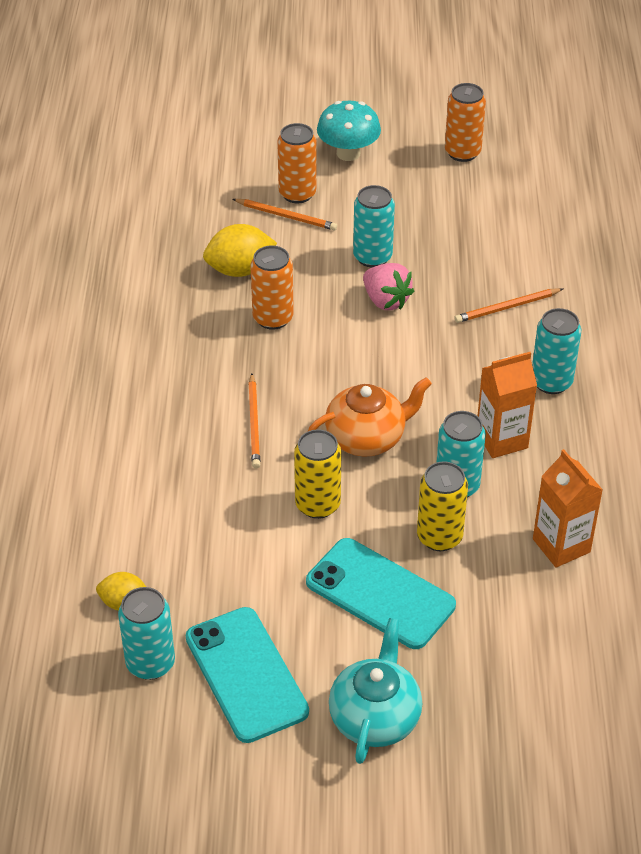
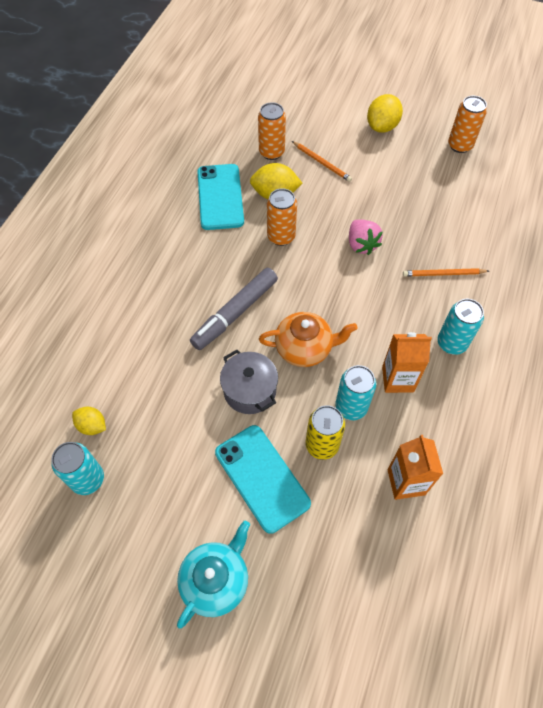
camera: 20 degrees right, 15 degrees up
turquoise phone [186,607,309,743] -> turquoise phone moved to [197,164,244,230]
orange pencil [248,373,260,469] -> grey marker [190,268,278,350]
orange can [277,123,317,203] -> orange can moved to [258,102,286,160]
yellow can [294,429,341,519] -> grey pot [220,350,278,414]
turquoise mushroom [317,101,381,161] -> yellow lemon [367,94,403,133]
turquoise can [353,185,395,267] -> none

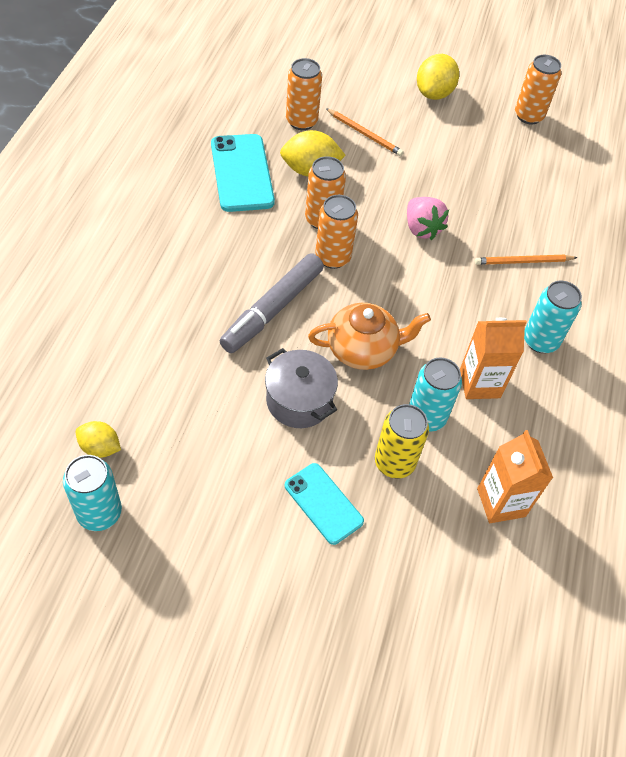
camera: 10 degrees left, 5 degrees down
turquoise teapot [177,521,250,629] -> none
turquoise phone [215,425,311,534] -> turquoise phone [285,463,364,545], size x0.63
none -> orange can [315,195,358,269]

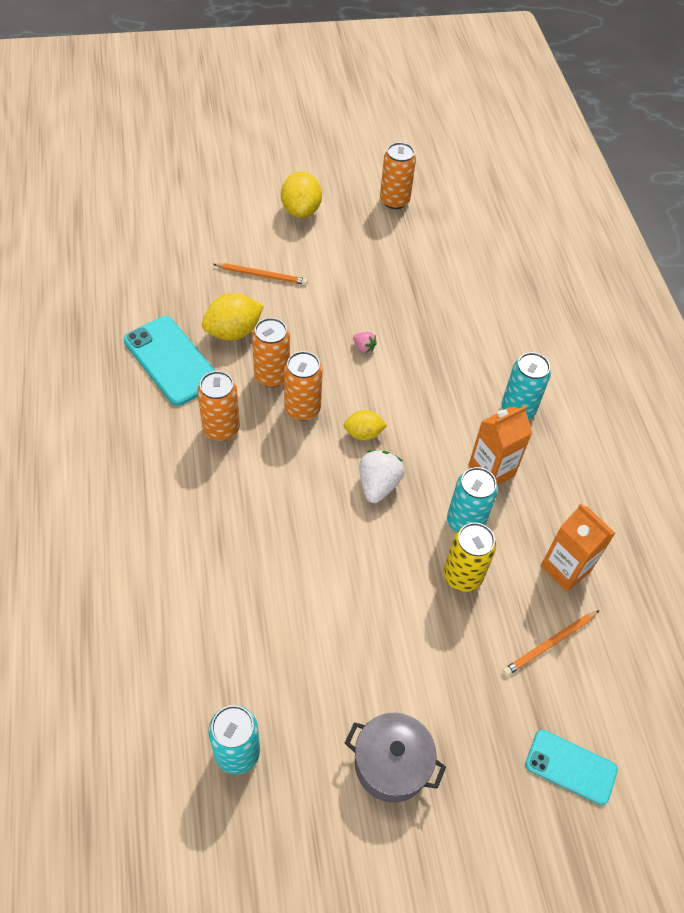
camera: 25 degrees left, 0 degrees up
yellow lemon [76,421,121,458] -> yellow lemon moved to [343,410,387,440]
grey marker [220,253,324,353] -> none
grey pot [265,348,338,428] -> grey pot moved to [345,712,446,803]
turquoise phone [285,463,364,545] -> turquoise phone moved to [525,730,618,805]
orange can [286,58,322,130] -> orange can moved to [197,371,240,441]
orange teapot [308,303,431,370] -> white strawberry [359,450,405,503]
pink strawberry [407,197,449,240] -> pink strawberry [353,332,377,353], size x0.52
orange pencil [475,255,578,265] -> orange pencil moved to [503,610,600,676]

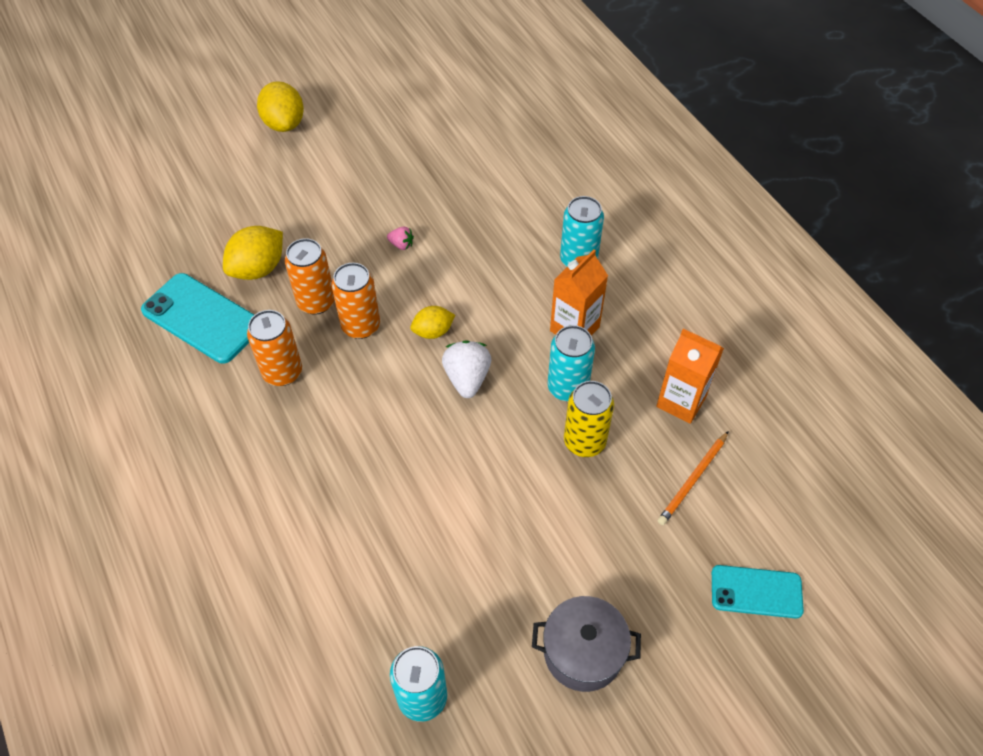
camera: 15 degrees left, 0 degrees up
orange pencil [213,263,308,285] -> none
orange can [380,142,416,209] -> none

